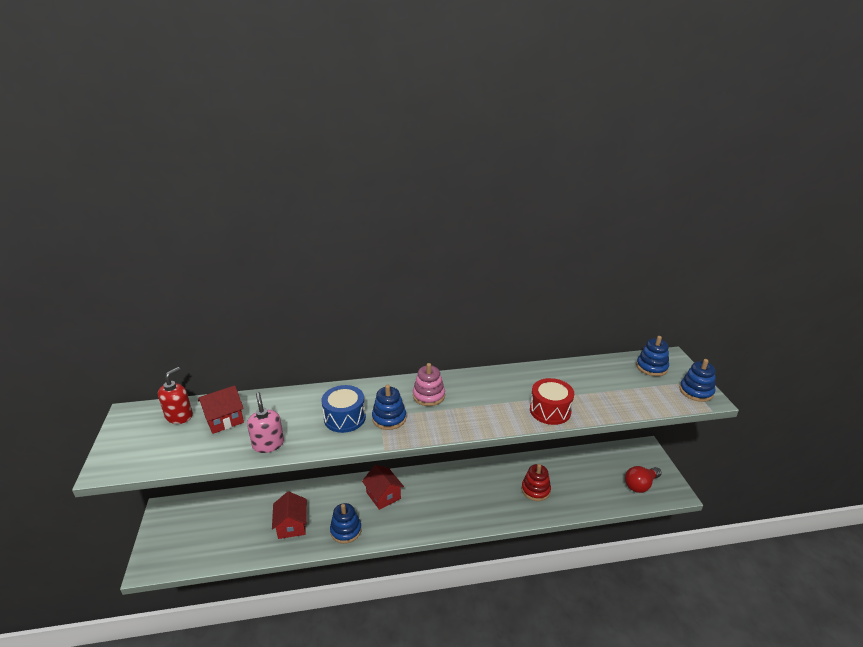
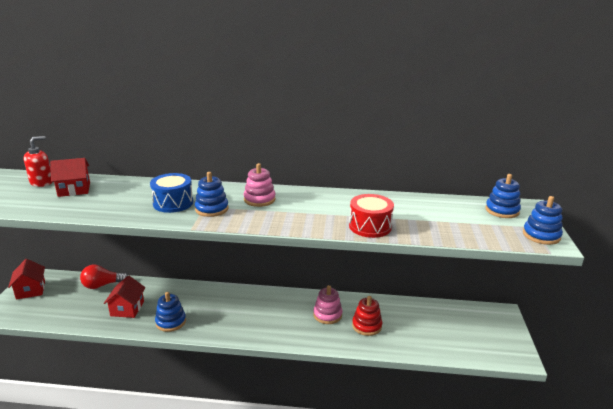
camera: 15 degrees right, 5 degrees down
pink soap dispenser [247,392,284,453] -> none
red house [362,465,404,510] -> red house moved to [8,259,45,300]
red light bulb [625,466,662,493] -> red light bulb moved to [80,265,128,289]
none -> pink stacking toy [313,285,343,324]

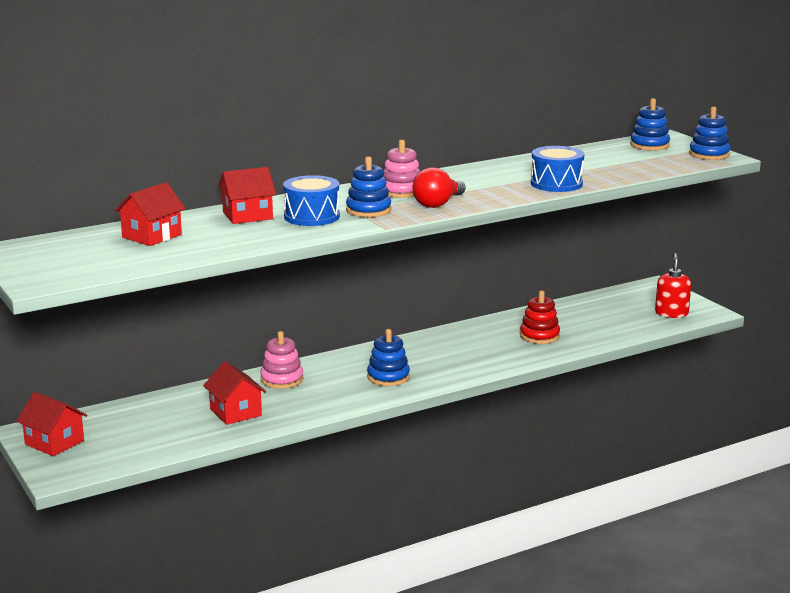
camera: 35 degrees left, 5 degrees down
red soap dispenser [23,136,52,187] -> red soap dispenser moved to [655,253,691,318]
red light bulb [80,265,128,289] -> red light bulb moved to [412,167,466,208]
blue stacking toy [155,292,186,332] -> blue stacking toy moved to [367,329,410,386]
pink stacking toy [313,285,343,324] -> pink stacking toy moved to [260,331,303,389]
red drum [349,194,394,238] -> blue drum [531,146,584,192]
none -> red house [218,167,276,224]

